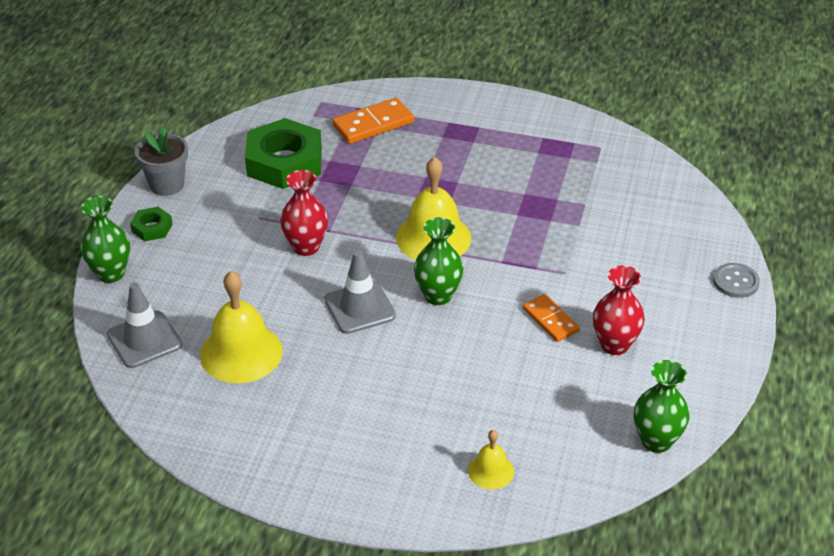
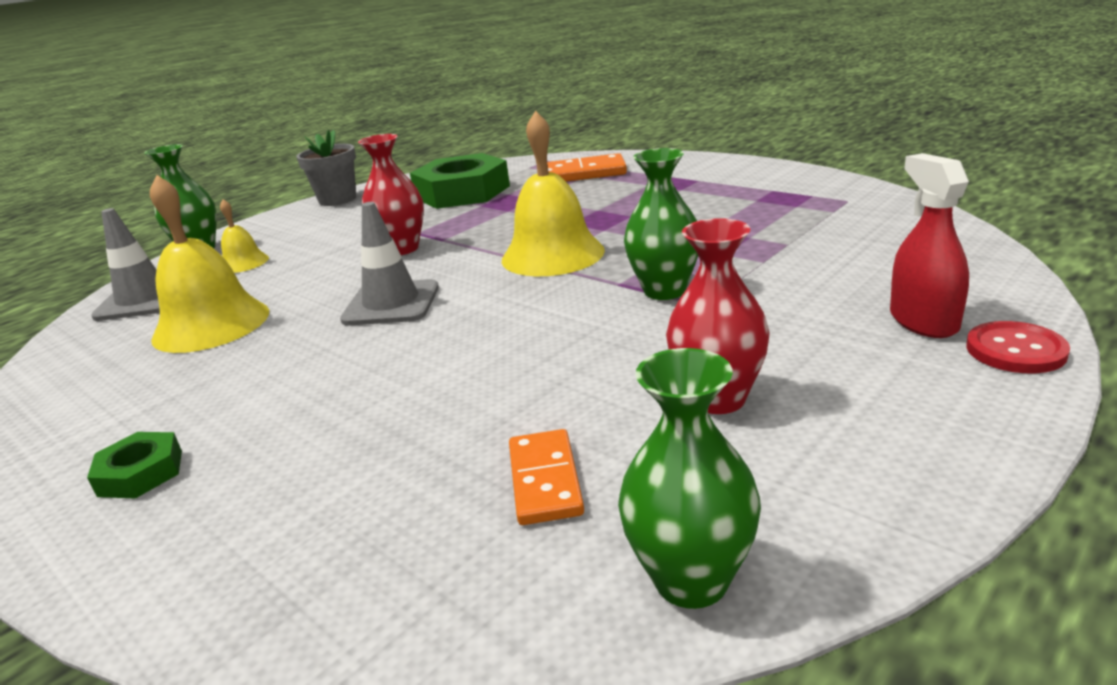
camera: 30 degrees right, 15 degrees down
green nut [130,207,173,241] -> green nut moved to [87,432,182,499]
green vase [414,217,464,305] -> green vase moved to [624,148,698,300]
yellow bell [468,430,514,489] -> yellow bell moved to [220,199,269,273]
orange domino [523,294,580,342] -> orange domino moved to [509,429,584,525]
grey button [713,263,760,298] -> red button [967,321,1070,373]
none -> red spray bottle [890,153,969,338]

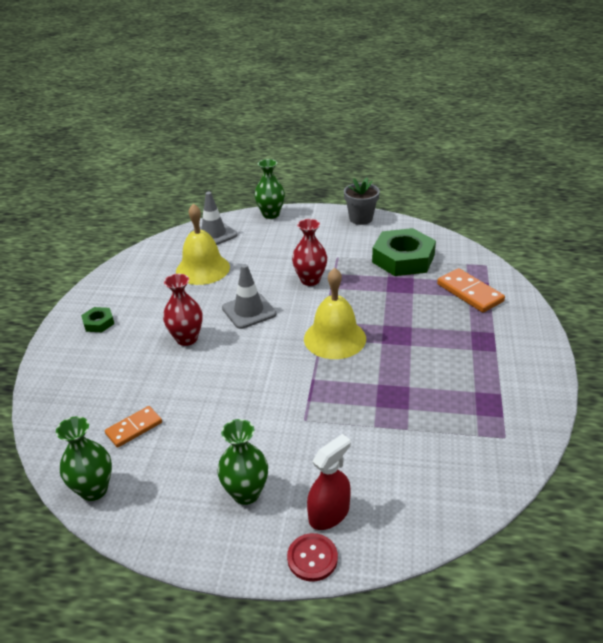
camera: 55 degrees right, 10 degrees up
yellow bell [220,199,269,273] -> none
green vase [624,148,698,300] -> green vase moved to [217,419,268,505]
red vase [666,218,770,414] -> red vase moved to [163,274,203,346]

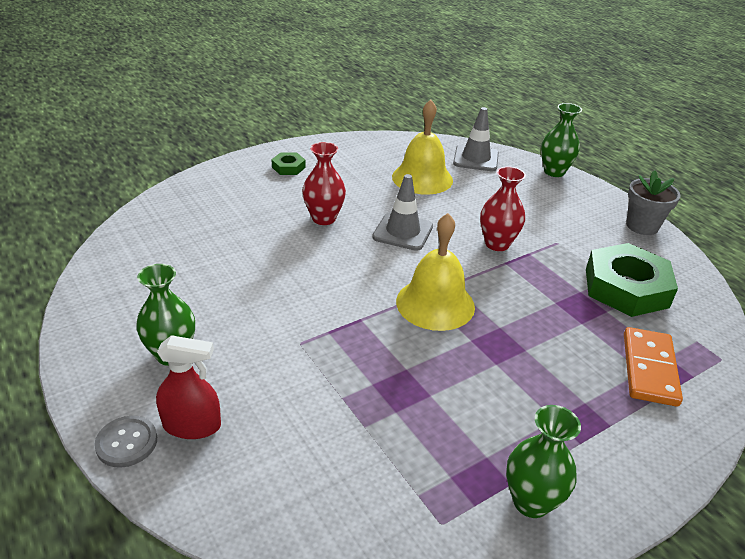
camera: 45 degrees right, 0 degrees up
green vase [56,416,112,501] -> green vase moved to [506,405,581,518]
orange domino [105,406,162,448] -> none
red button [287,533,338,582] -> grey button [94,416,157,468]

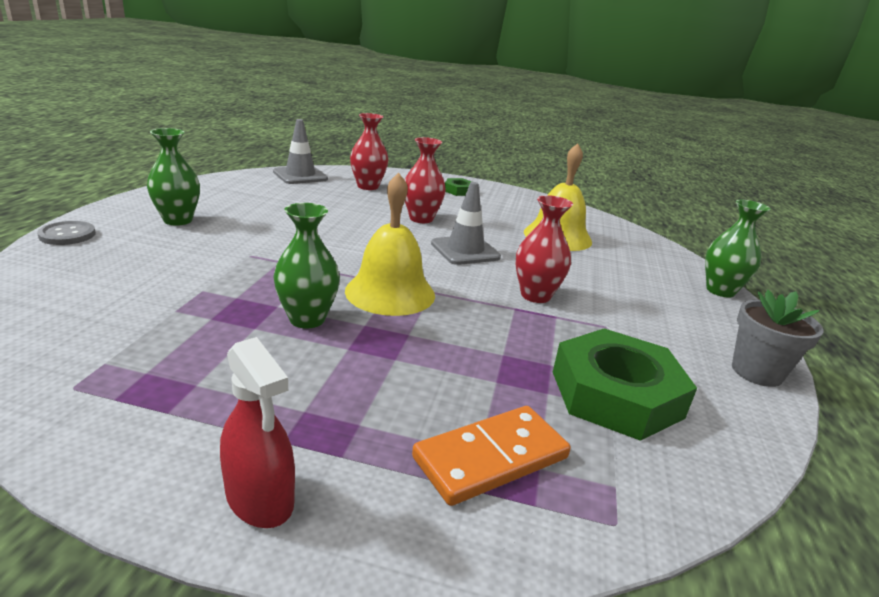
camera: 45 degrees right, 10 degrees down
red spray bottle [156,335,221,439] -> red spray bottle moved to [220,337,295,528]
grey traffic cone [453,107,499,171] -> grey traffic cone moved to [273,119,328,184]
green vase [506,405,581,518] -> green vase moved to [273,203,340,329]
none -> red vase [350,113,388,190]

